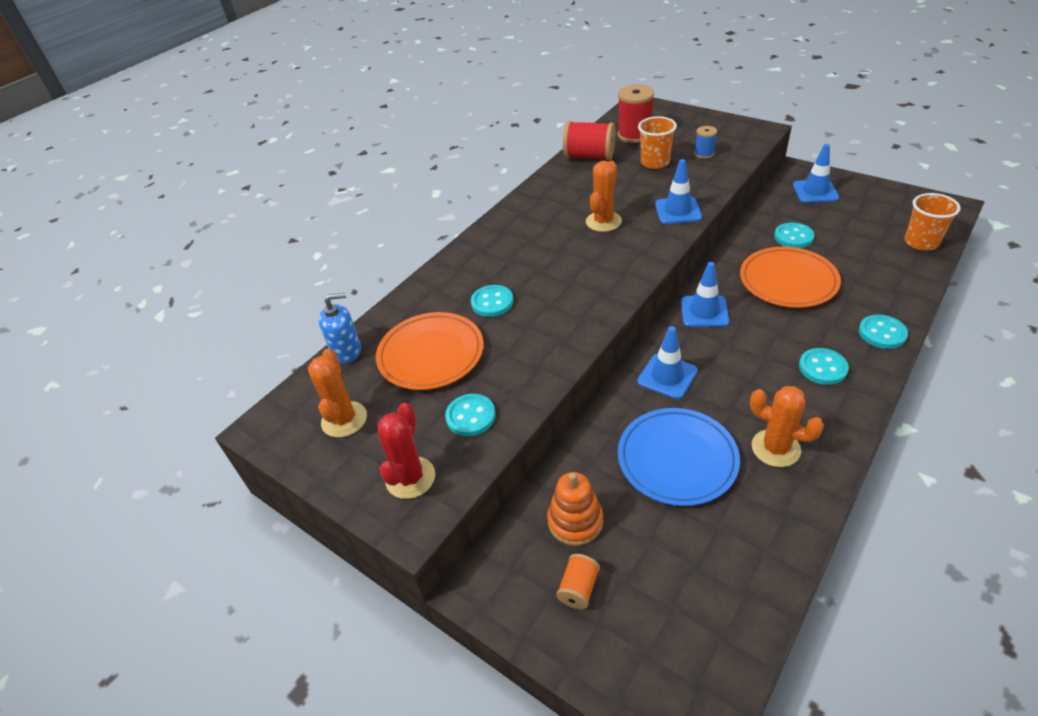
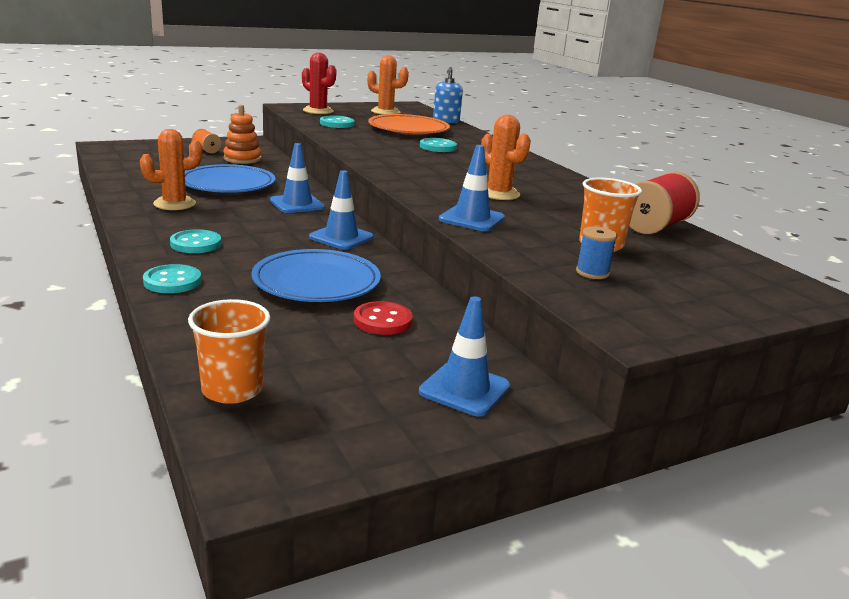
camera: 110 degrees right, 20 degrees down
red spool [618,85,654,143] -> none
orange plate [740,247,841,308] -> blue plate [252,249,381,302]
turquoise button [774,222,814,248] -> red button [354,301,413,335]

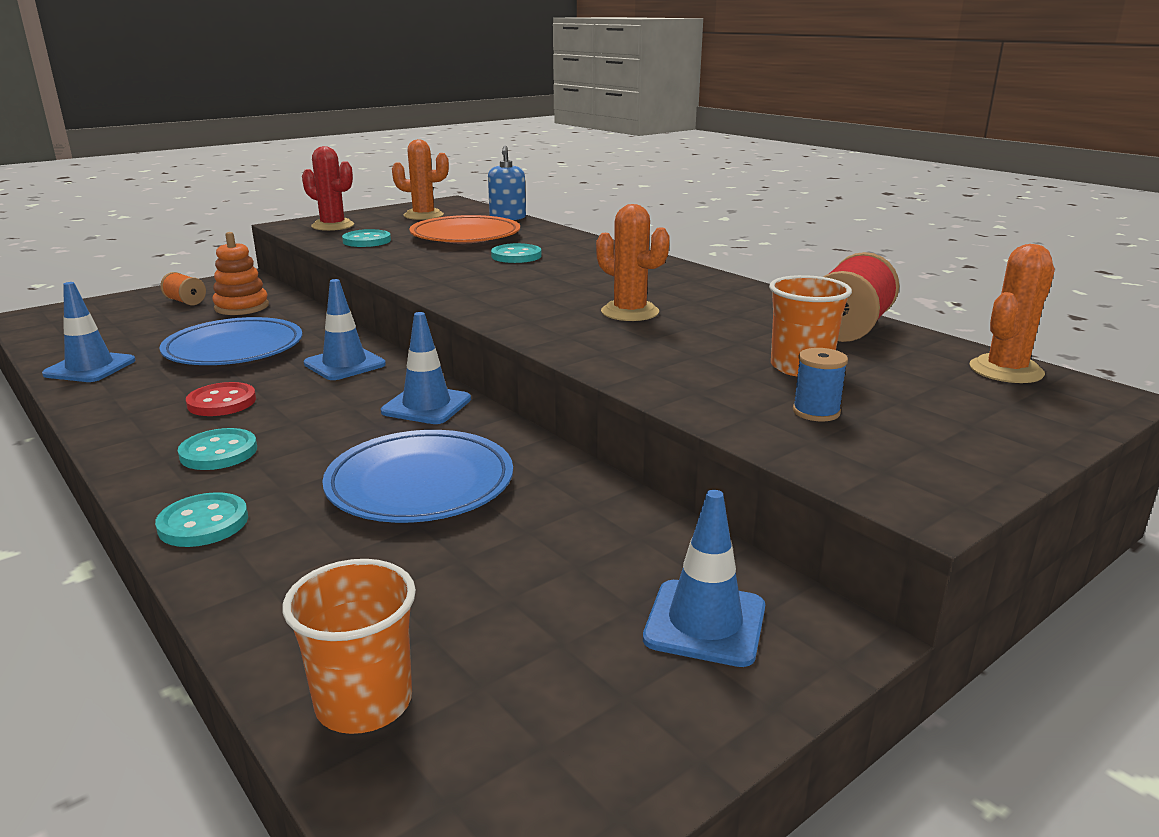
camera: 10 degrees left, 0 degrees up
orange cactus [140,129,202,210] -> orange cactus moved to [970,244,1055,383]
red button [354,301,413,335] -> red button moved to [186,382,256,416]
blue traffic cone [439,145,505,231] -> blue traffic cone moved to [42,282,136,382]

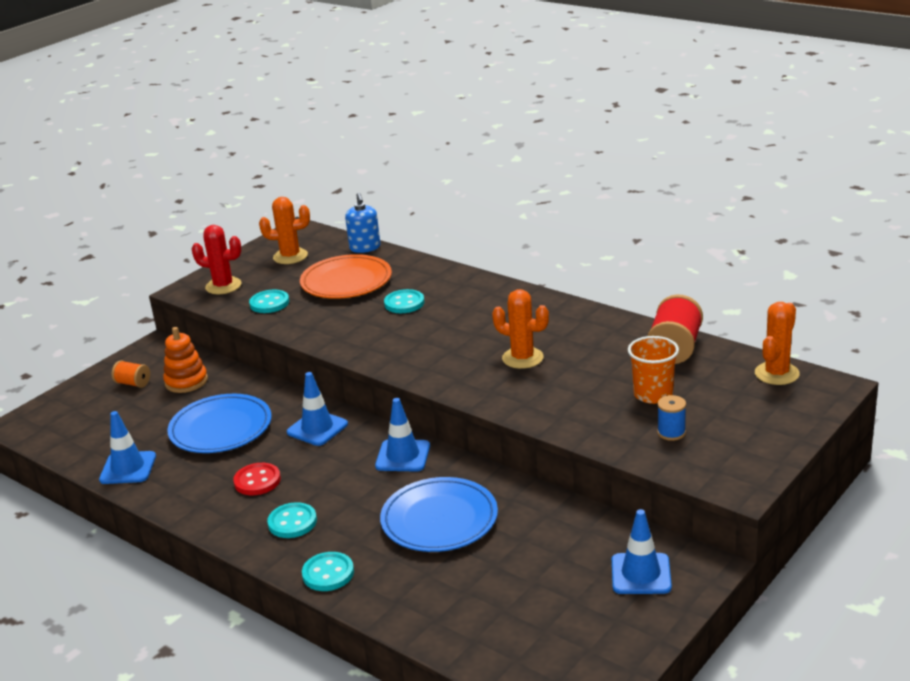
camera: 10 degrees left, 5 degrees up
orange cup [283,559,416,734] -> none

